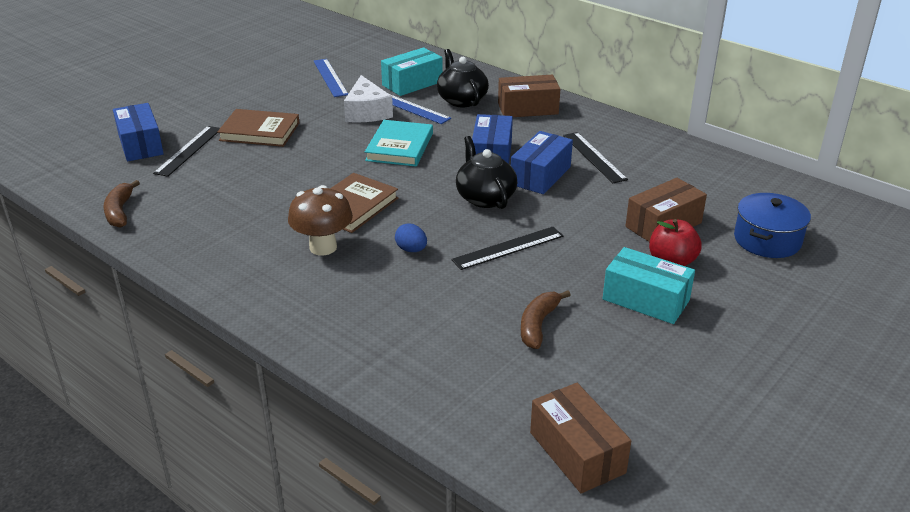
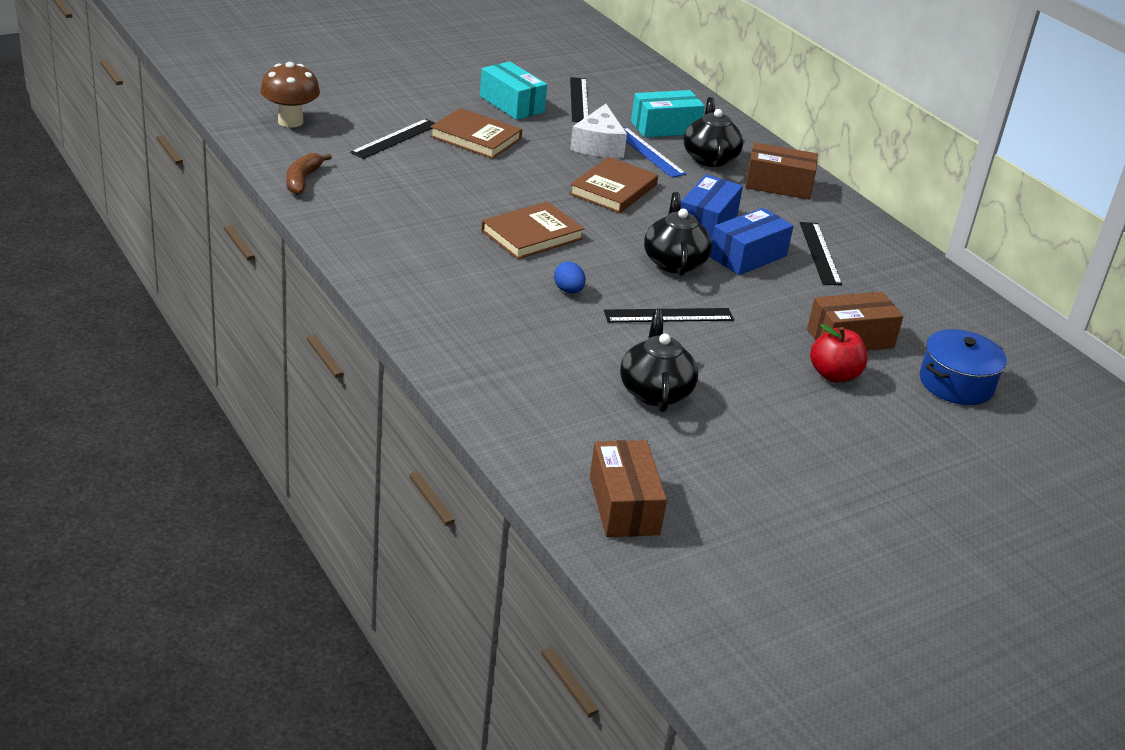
camera: 15 degrees right, 0 degrees up
blue box [113,103,164,162] -> none
brown mushroom [288,185,353,256] -> brown mushroom moved to [260,62,320,128]
blue ruler [314,59,348,97] -> black ruler [570,77,589,122]
turquoise book [365,120,433,167] -> brown book [569,157,658,213]
brown banana [521,290,570,349] -> black teapot [620,310,698,412]
turquoise box [603,247,695,324] -> turquoise box moved to [480,61,547,120]

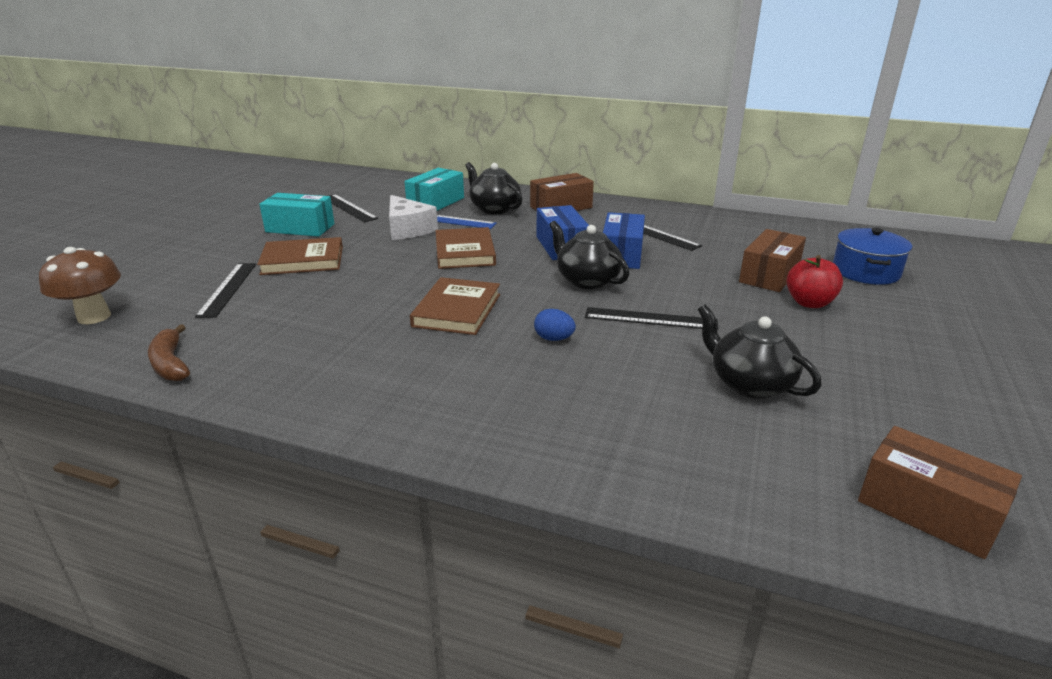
camera: 35 degrees left, 5 degrees down
black ruler [604,308,734,322] -> black ruler turned 60 degrees clockwise [585,307,718,330]

